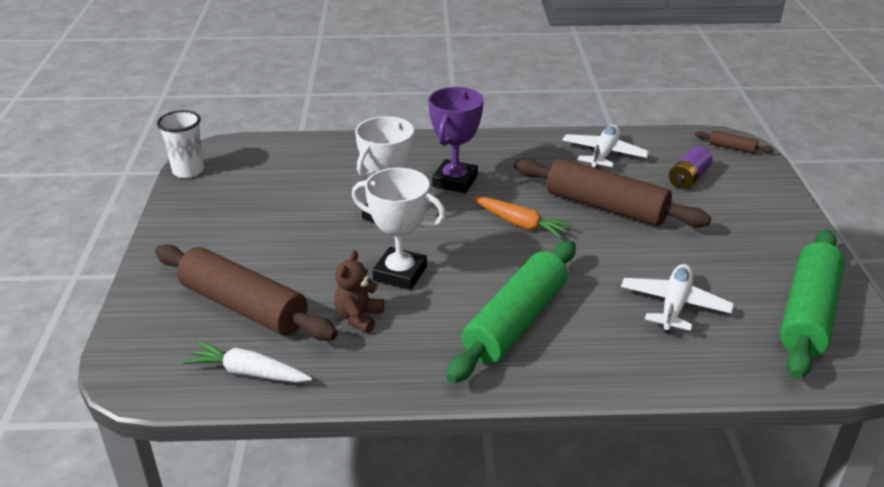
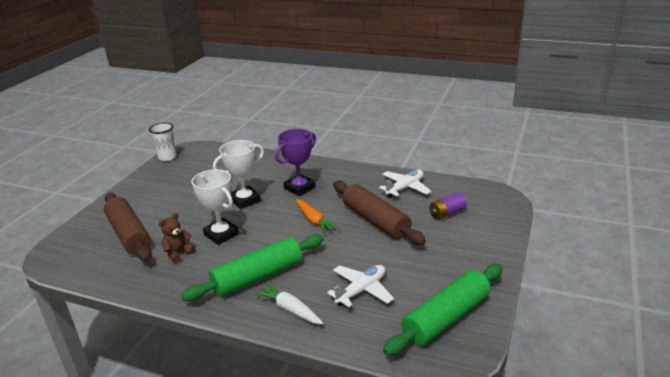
camera: 25 degrees right, 5 degrees down
white carrot [183,341,312,383] -> white carrot moved to [254,283,323,324]
brown rolling pin [695,131,774,154] -> none

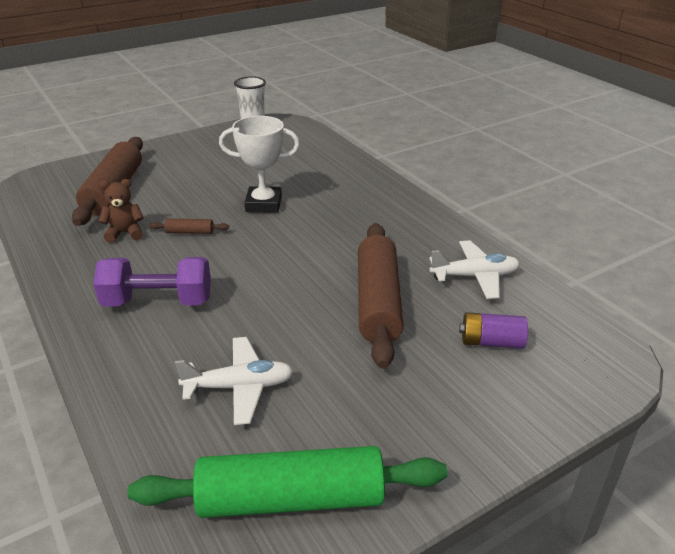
camera: 35 degrees right, 5 degrees up
green rolling pin [181,234,324,301] -> purple dumbbell [93,257,211,306]
white trophy [192,169,239,245] -> brown rolling pin [149,219,229,234]
white carrot [254,283,323,324] -> none
purple trophy [275,129,316,196] -> none
orange carrot [296,199,339,234] -> none

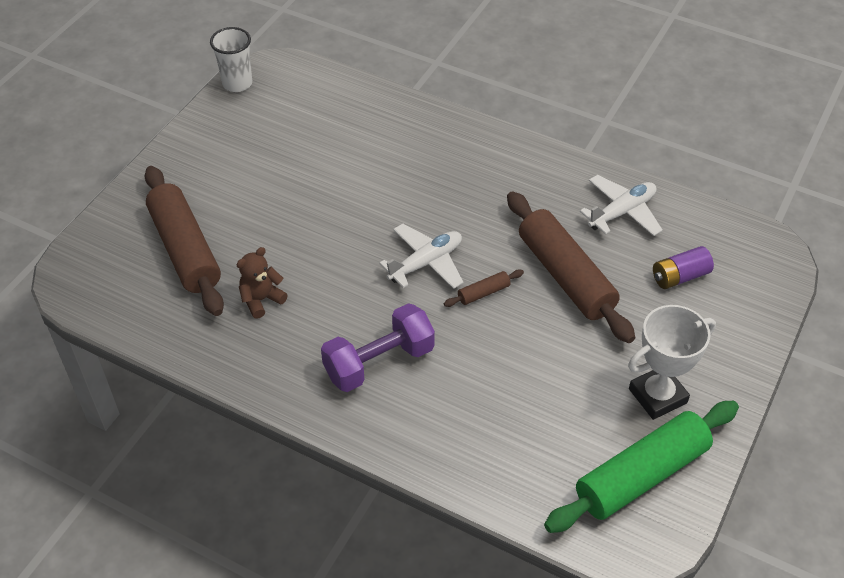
camera: 30 degrees left, 15 degrees up
brown rolling pin [149,219,229,234] -> brown rolling pin moved to [444,269,524,307]
white plane [175,337,294,425] -> white plane moved to [379,224,463,289]
white trophy [219,116,300,213] -> white trophy moved to [628,305,716,420]

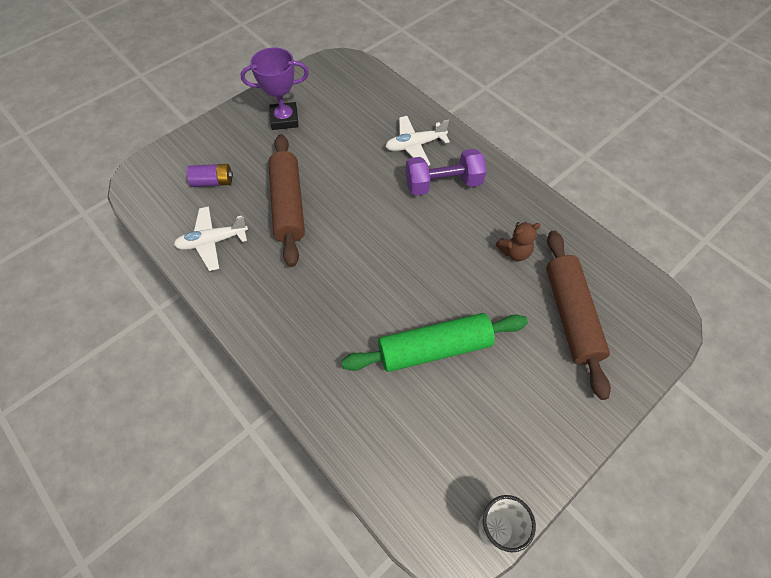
camera: 160 degrees left, 10 degrees up
white plane [379,224,463,289] -> white plane moved to [385,116,450,166]
brown rolling pin [444,269,524,307] -> none
green rolling pin [544,401,739,533] -> green rolling pin moved to [341,313,528,372]
white trophy [628,305,716,420] -> purple trophy [241,47,309,130]

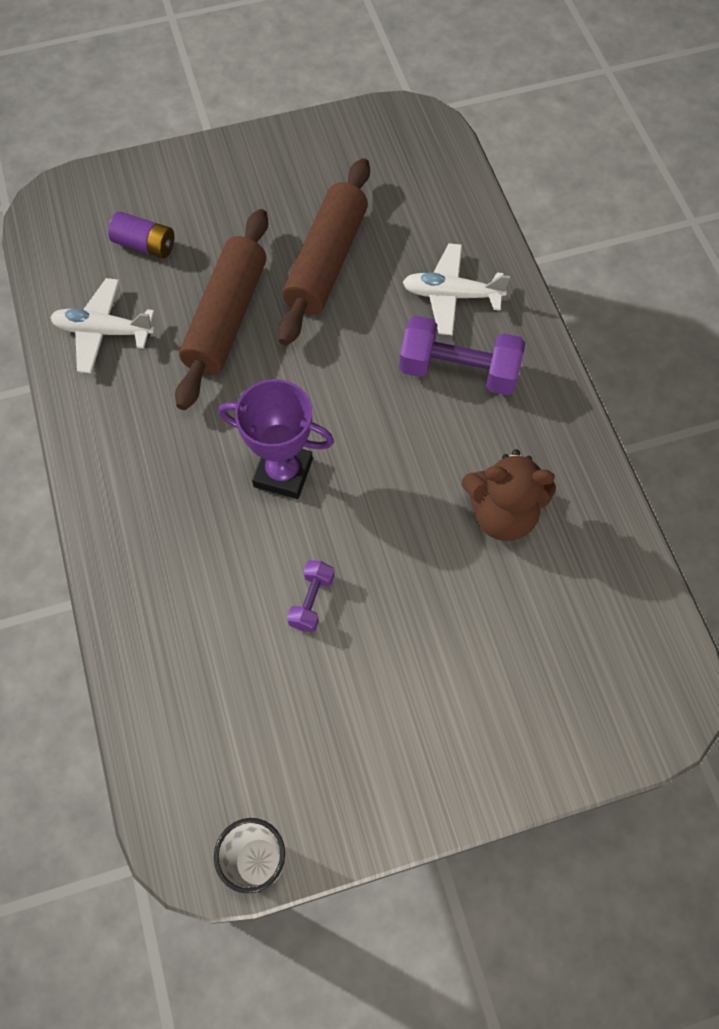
camera: 25 degrees right, 5 degrees up
purple trophy [241,47,309,130] -> purple trophy moved to [218,379,334,499]
green rolling pin [341,313,528,372] -> purple dumbbell [287,560,335,632]
brown teddy bear [495,222,541,261] -> brown teddy bear [462,449,556,541], size x1.55
brown rolling pin [546,230,611,400] -> brown rolling pin moved to [278,158,370,346]

